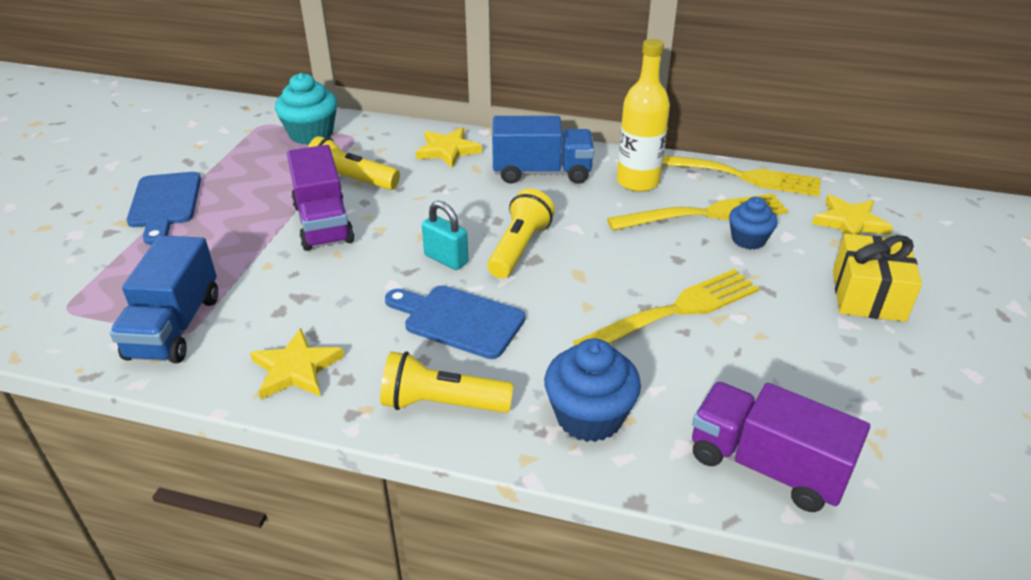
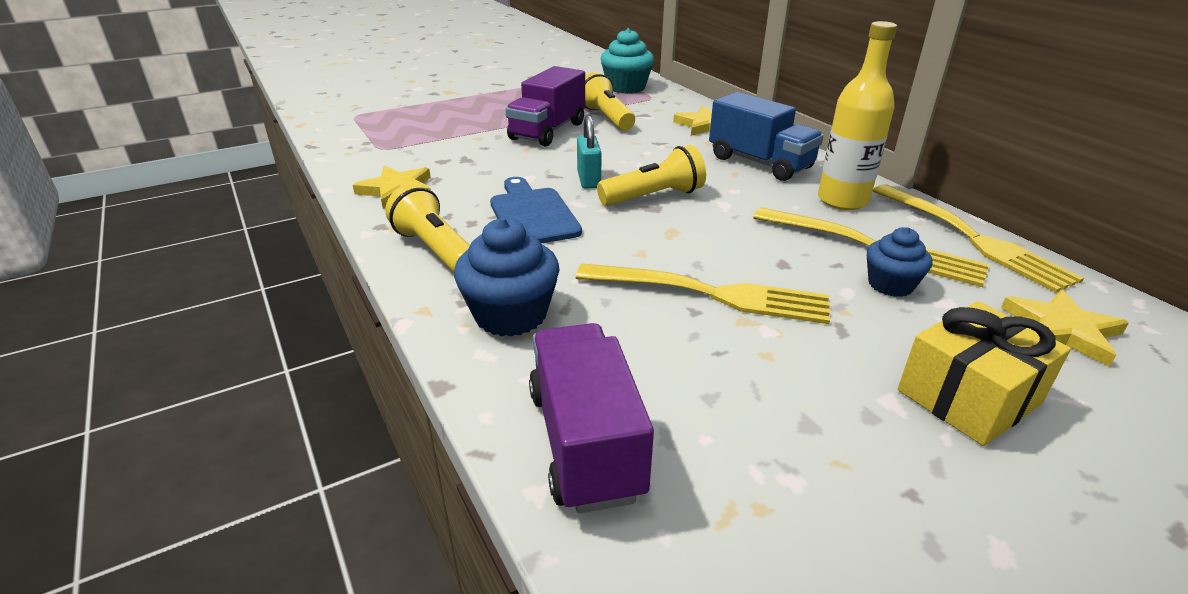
camera: 45 degrees right, 5 degrees down
blue truck [110,235,218,363] -> none
blue cutting board [127,172,201,245] -> none

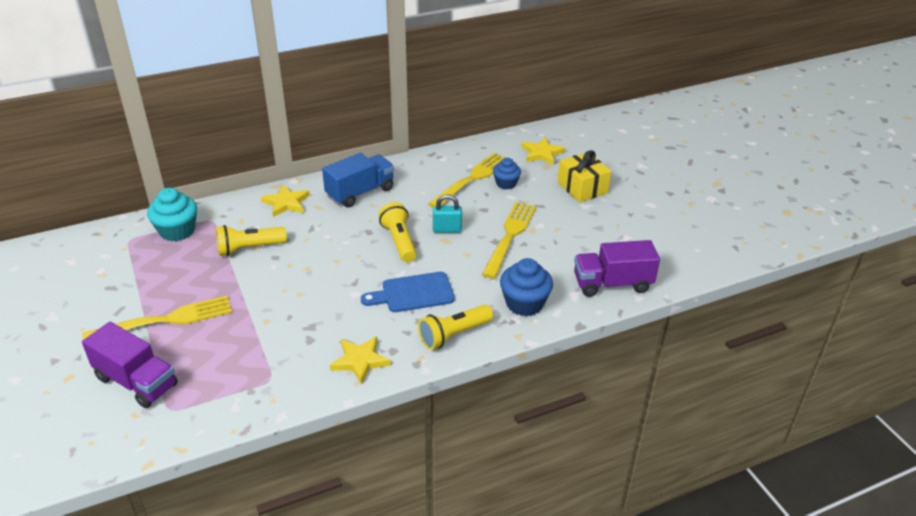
camera: 85 degrees left, 5 degrees up
purple truck [505,66,585,147] -> purple truck moved to [82,322,178,408]
turquoise padlock [577,115,602,189] -> turquoise padlock moved to [433,194,462,233]
yellow bottle [818,21,897,210] -> none
yellow fork [873,184,1084,293] -> yellow fork moved to [82,296,232,340]

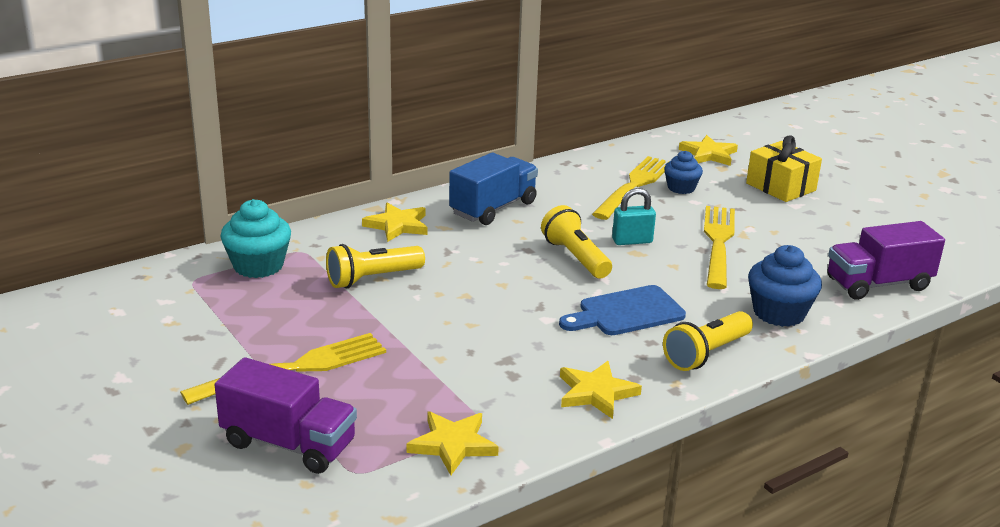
camera: 10 degrees left, 10 degrees down
none -> yellow star [407,411,499,475]

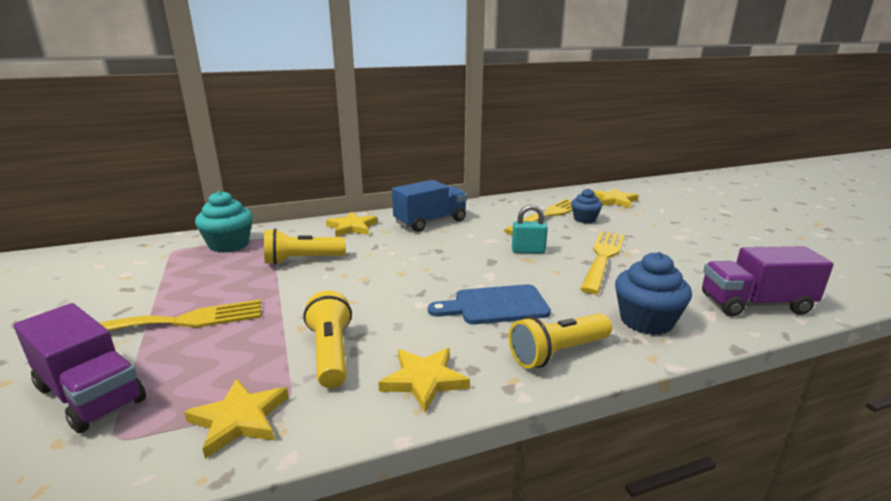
camera: 15 degrees right, 5 degrees down
yellow flashlight [541,205,612,279] -> yellow flashlight moved to [303,290,352,388]
yellow gift [746,135,822,202] -> none

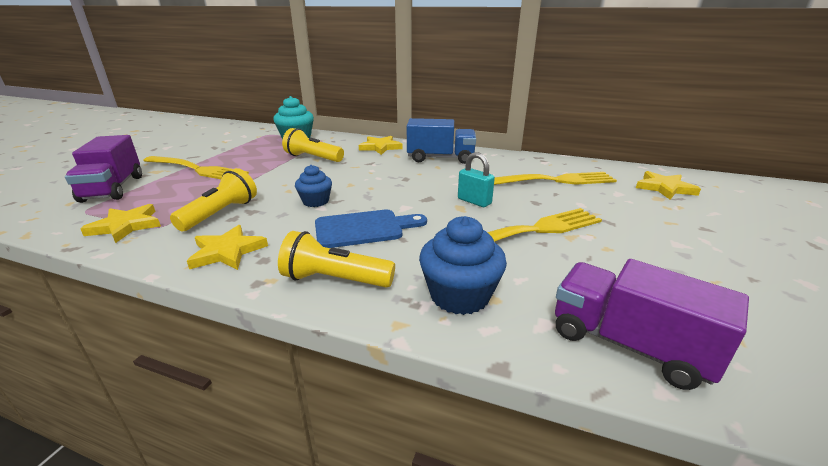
camera: 40 degrees right, 5 degrees up
blue cutting board [428,284,551,324] -> blue cutting board turned 135 degrees clockwise [315,210,427,248]
blue cupcake [571,189,602,223] -> blue cupcake moved to [295,165,332,207]

